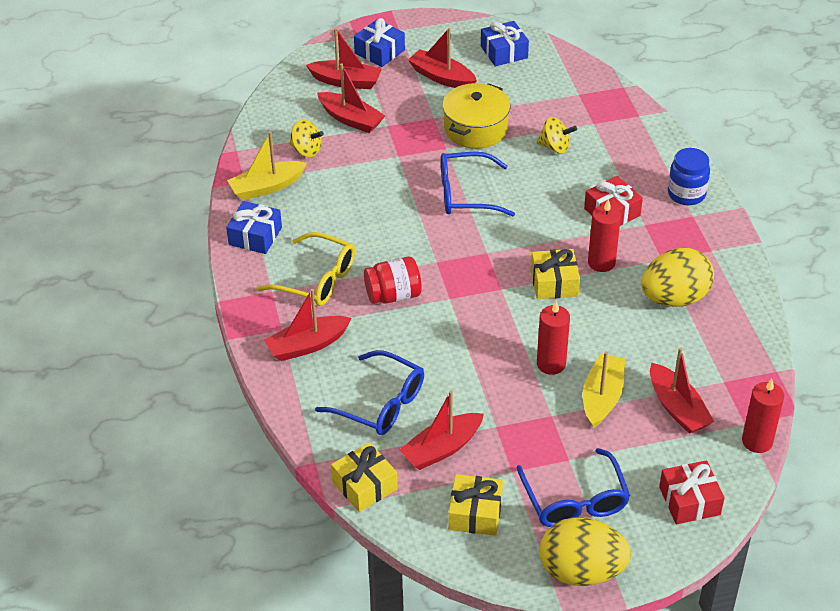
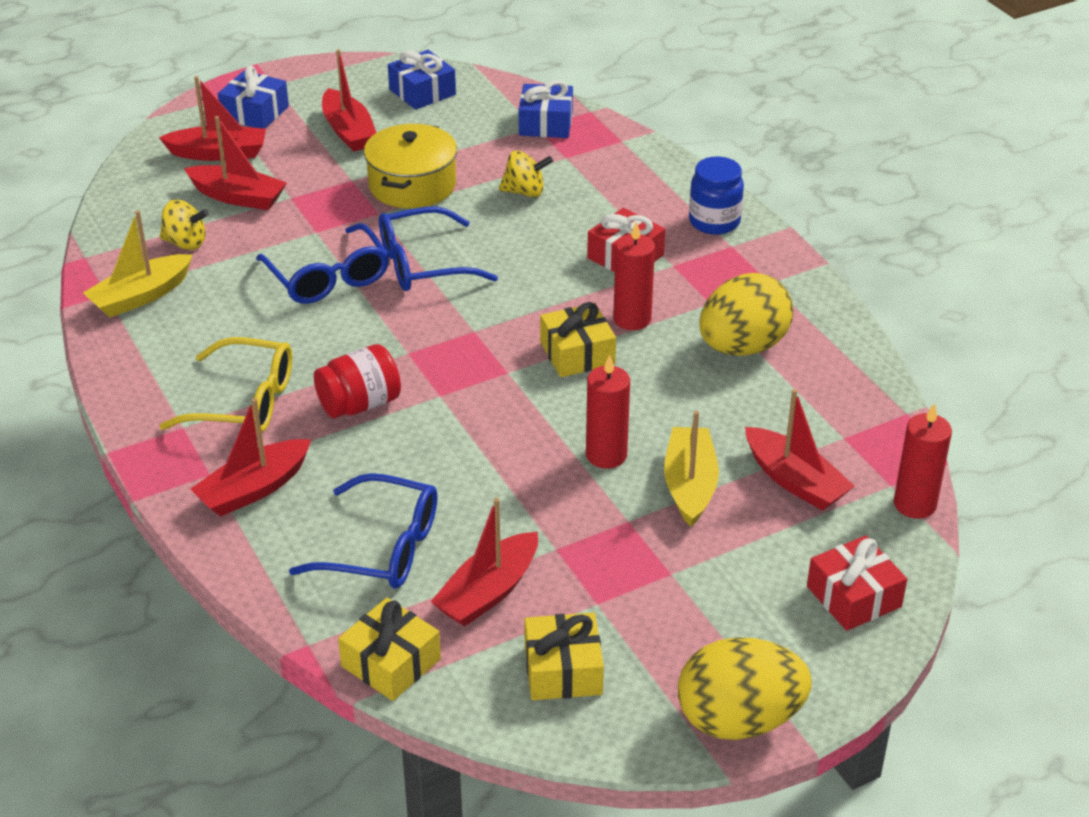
camera: 15 degrees left, 5 degrees down
blue gift [226,201,282,254] -> blue gift moved to [519,80,573,138]
red boat [408,28,477,88] -> red boat turned 135 degrees counterclockwise [322,49,377,152]
blue glasses [517,448,630,527] -> blue glasses moved to [256,223,389,304]

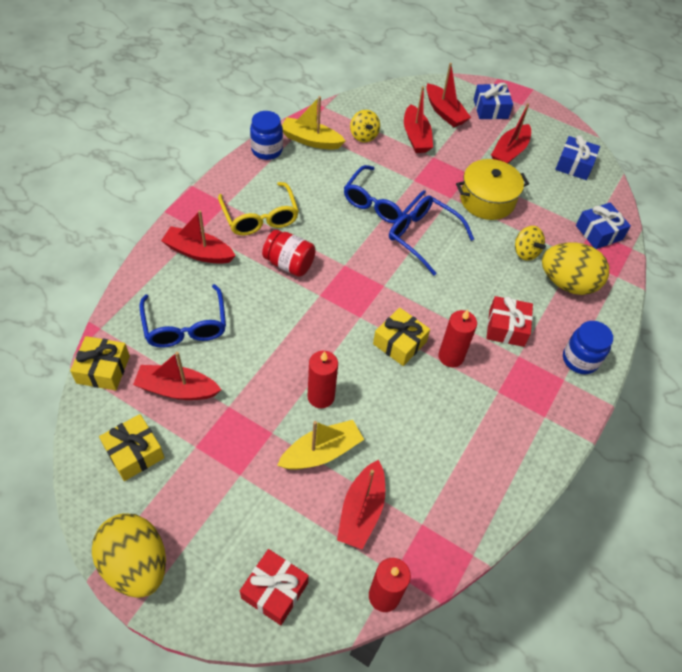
camera: 55 degrees right, 15 degrees up
yellow egg [700,273,793,356] -> yellow egg moved to [542,243,609,295]
none -> blue jar [250,111,283,160]

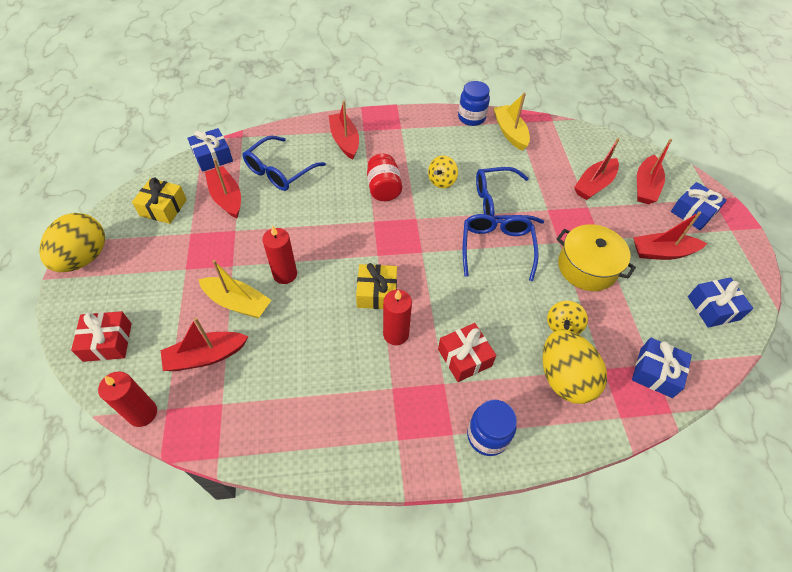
camera: 55 degrees right, 0 degrees up
yellow gift [70,336,130,391] -> blue gift [187,128,233,172]
yellow glasses [218,182,299,236] -> none
yellow spinning top [350,110,380,142] -> yellow spinning top moved to [428,155,458,188]

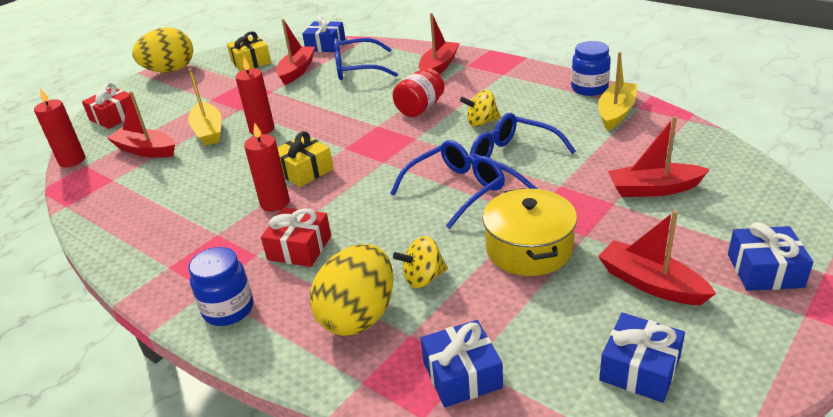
camera: 50 degrees right, 20 degrees down
red boat [637,139,672,204] -> none

